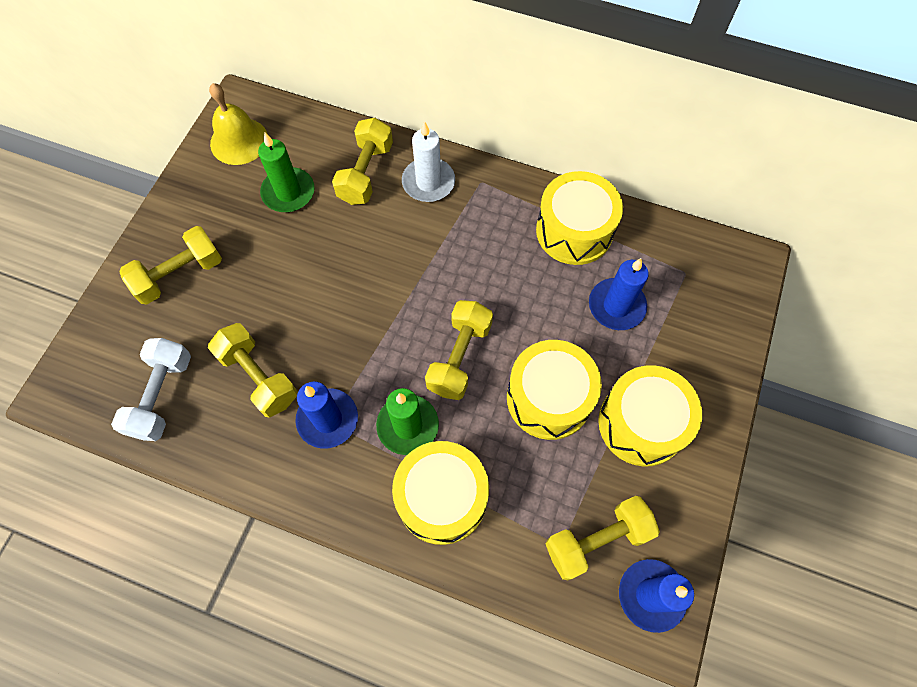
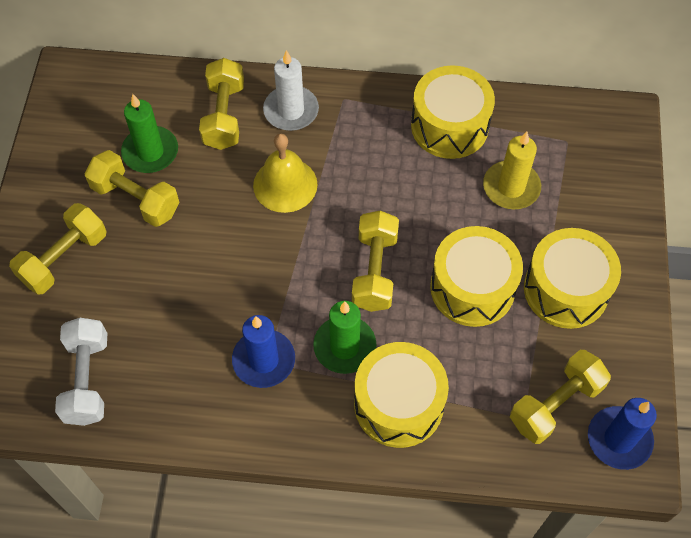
camera: 15 degrees left, 5 degrees down
yellow dumbbell [208,323,298,418] -> yellow dumbbell moved to [84,150,180,227]
yellow bell [209,83,267,165] -> yellow bell moved to [253,134,318,213]
blue candle [589,258,649,330] -> yellow candle [483,131,541,209]

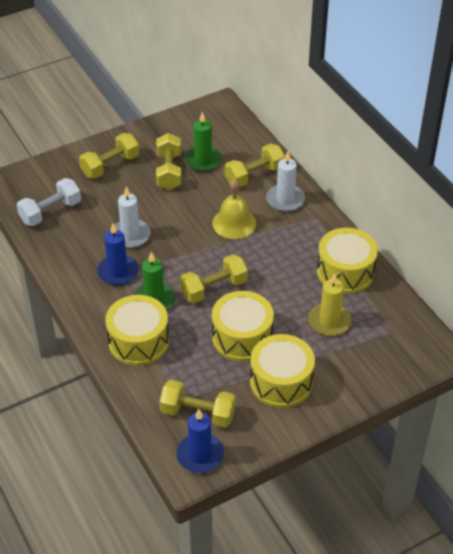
camera: 55 degrees right, 15 degrees down
yellow dumbbell [9,203,106,295] -> yellow dumbbell turned 45 degrees counterclockwise [79,133,139,179]
none -> white candle [115,186,151,248]

